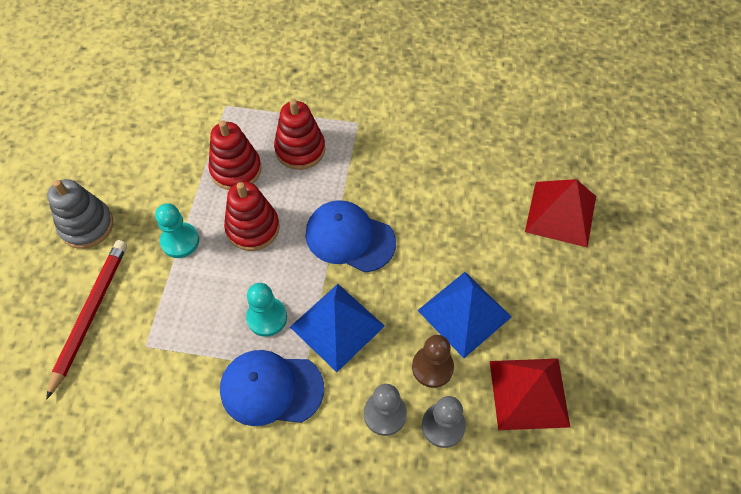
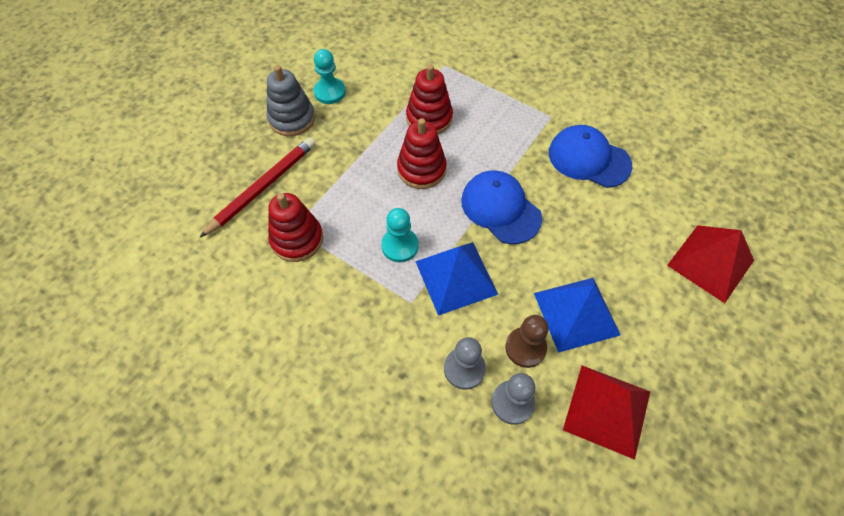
camera: 25 degrees right, 0 degrees up
turquoise pawn [155,203,199,258] -> turquoise pawn moved to [314,49,346,104]
blue cap [220,350,324,426] -> blue cap moved to [549,125,633,188]
red stacking toy [274,99,325,170] -> red stacking toy moved to [268,193,323,262]

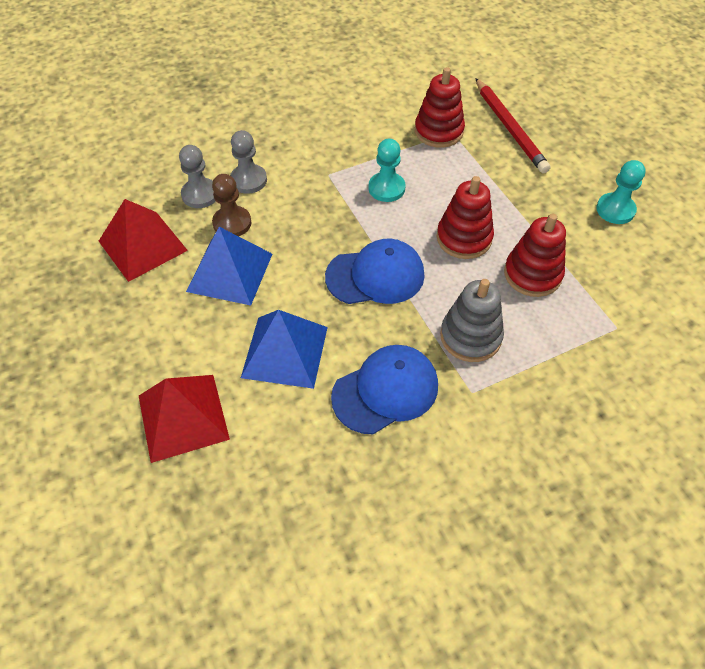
camera: 120 degrees right, 5 degrees down
grey stacking toy [267,65,315,136] -> grey stacking toy moved to [440,279,504,362]
blue pyramid [415,242,498,316] -> blue pyramid moved to [241,310,328,389]

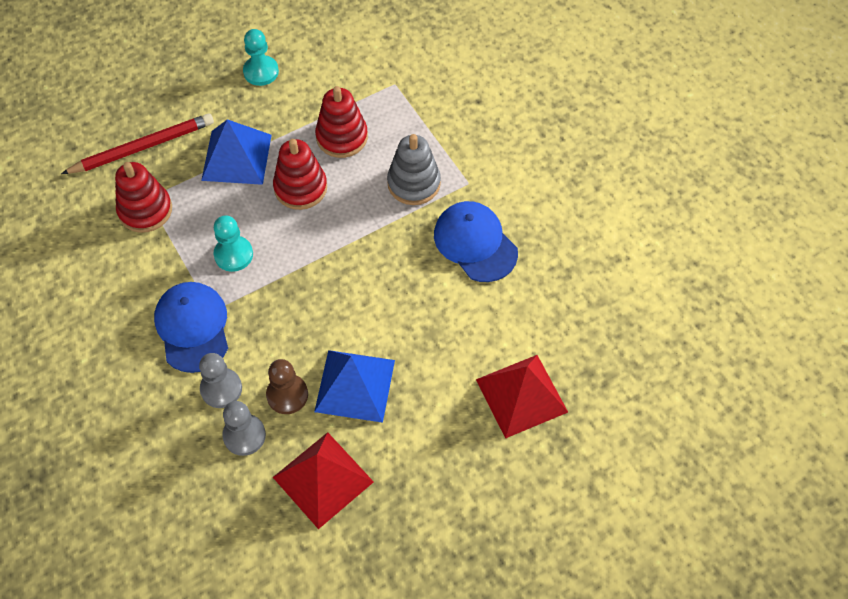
camera: 95 degrees left, 5 degrees up
blue pyramid [241,310,328,389] -> blue pyramid moved to [201,119,272,185]
blue cap [325,239,424,304] -> blue cap moved to [154,282,228,373]

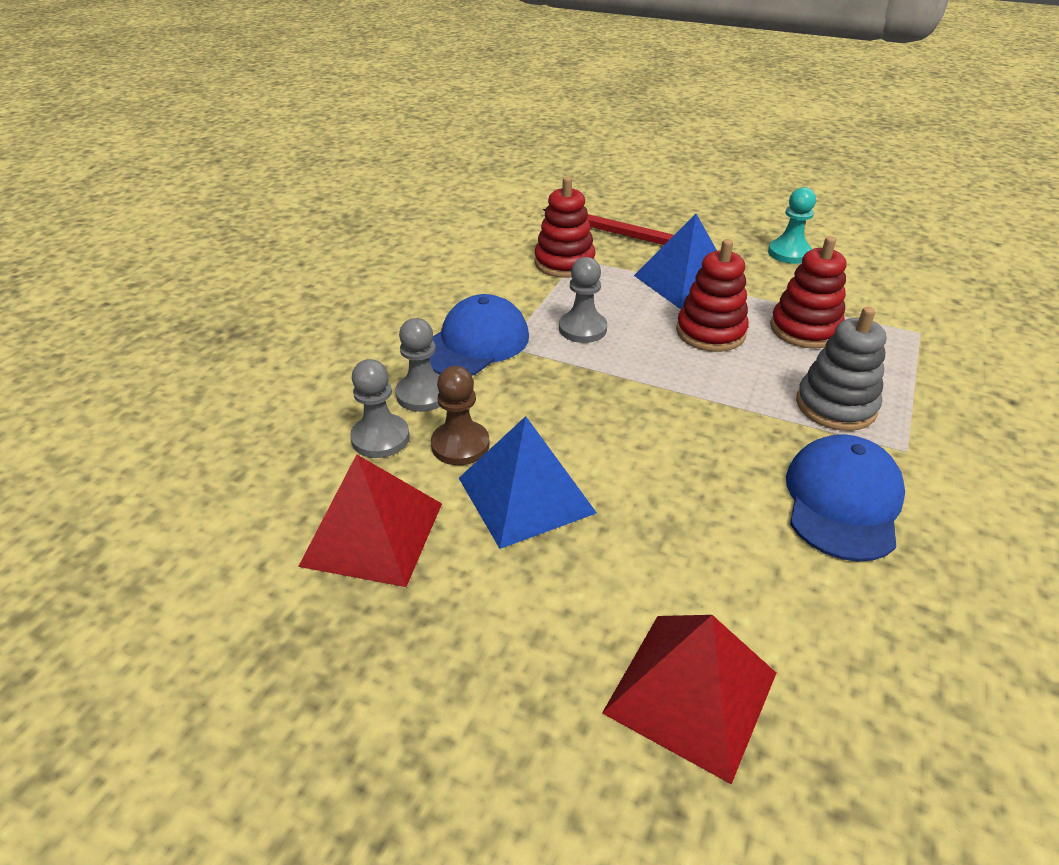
camera: 55 degrees right, 20 degrees down
turquoise pawn [214,215,253,272] -> grey pawn [559,257,607,343]

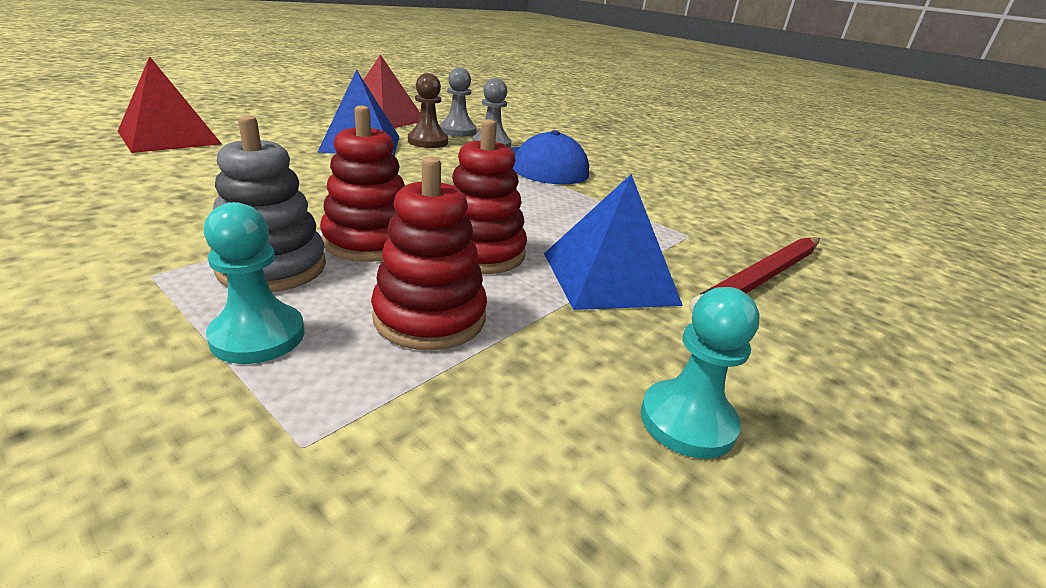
camera: 105 degrees right, 10 degrees down
red stacking toy [534,177,596,278] -> red stacking toy moved to [320,105,405,262]
grey pawn [559,257,607,343] -> none
blue cap [786,434,905,562] -> none
none -> turquoise pawn [204,202,305,364]

